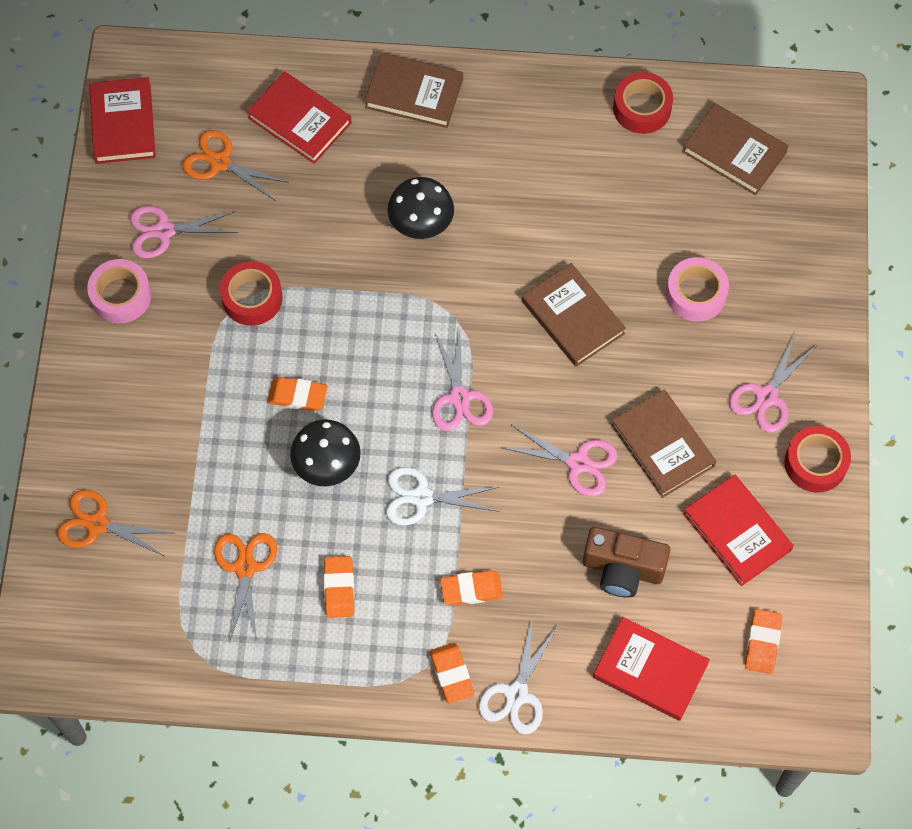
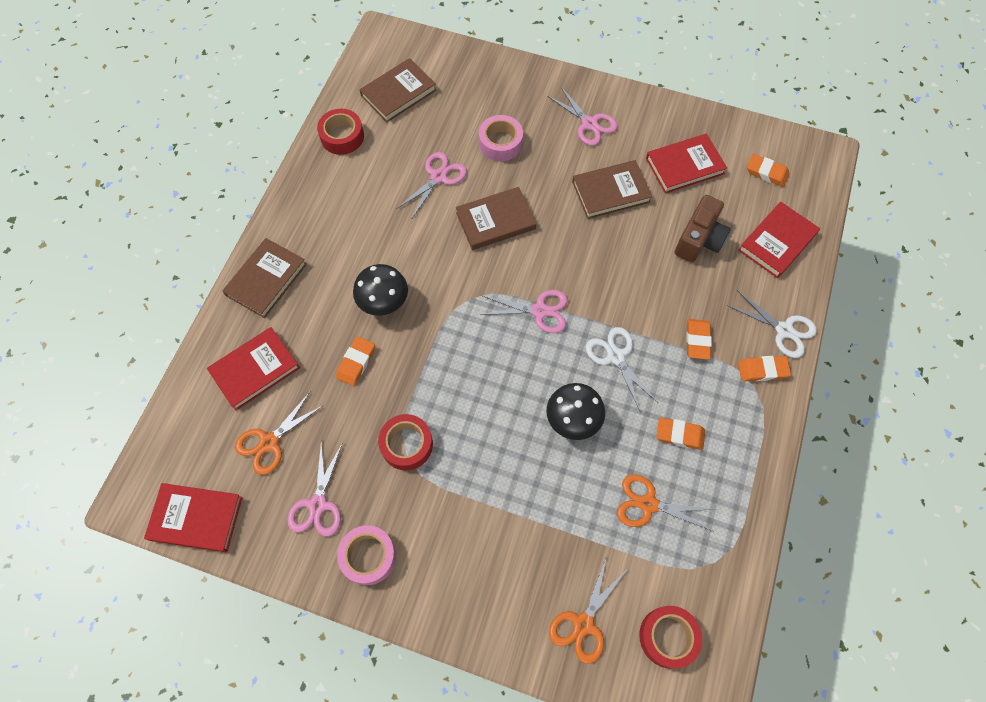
camera: 75 degrees left, 0 degrees up
orange eraser [267,377,328,411] -> orange eraser moved to [336,336,375,386]
white scissors [386,467,499,525] -> white scissors turned 135 degrees clockwise [586,327,658,411]
pink scissors [503,425,618,497] -> pink scissors moved to [396,152,467,218]
red tape [784,426,851,493] -> red tape moved to [639,606,702,668]

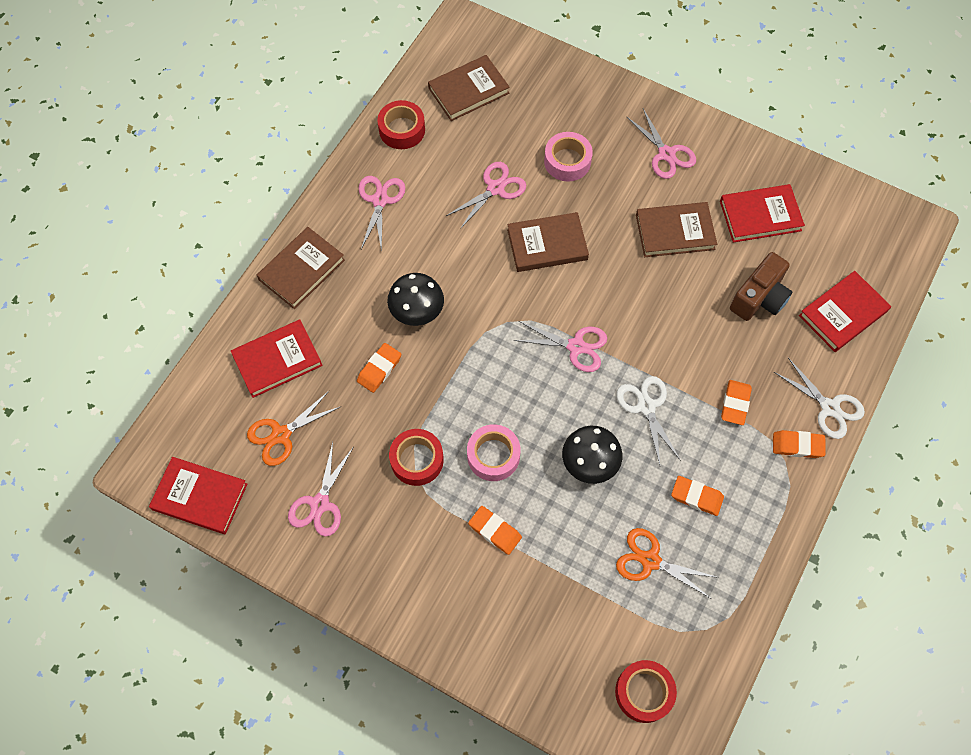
camera: 10 degrees right, 0 degrees up
pink tape [337,525,396,585] -> pink tape moved to [467,424,521,481]
orange scissors [549,556,626,664] -> none
orange eraser [747,154,790,187] -> orange eraser moved to [468,506,522,555]
none -> pink scissors [359,176,405,252]

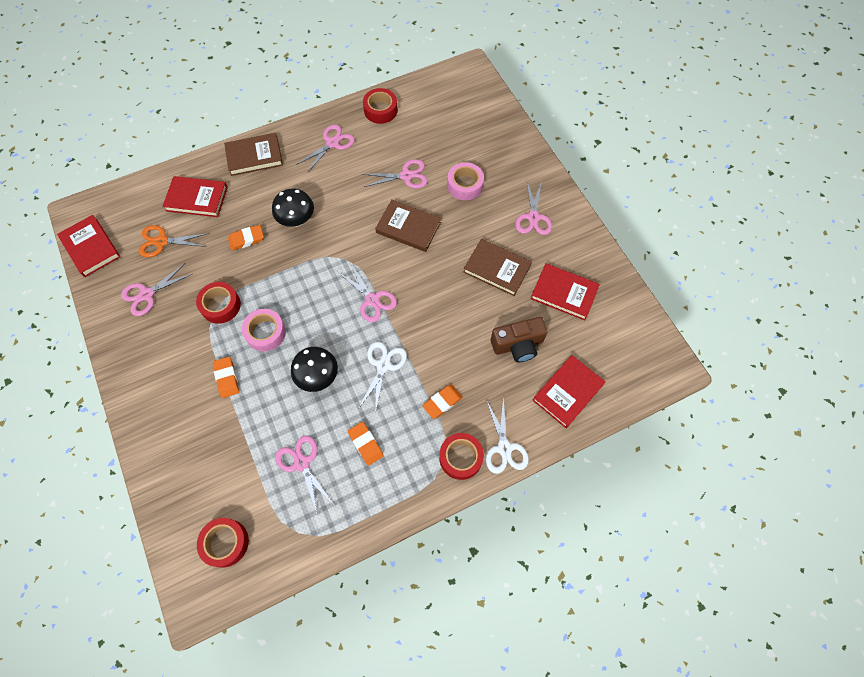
camera: 35 degrees right, 0 degrees up
brown book [428,55,510,121] -> none
orange scissors [616,528,719,599] -> pink scissors [275,435,333,516]
orange eraser [773,430,825,458] -> red tape [439,433,484,480]
red book [799,271,891,352] -> red book turned 45 degrees counterclockwise [532,355,606,428]

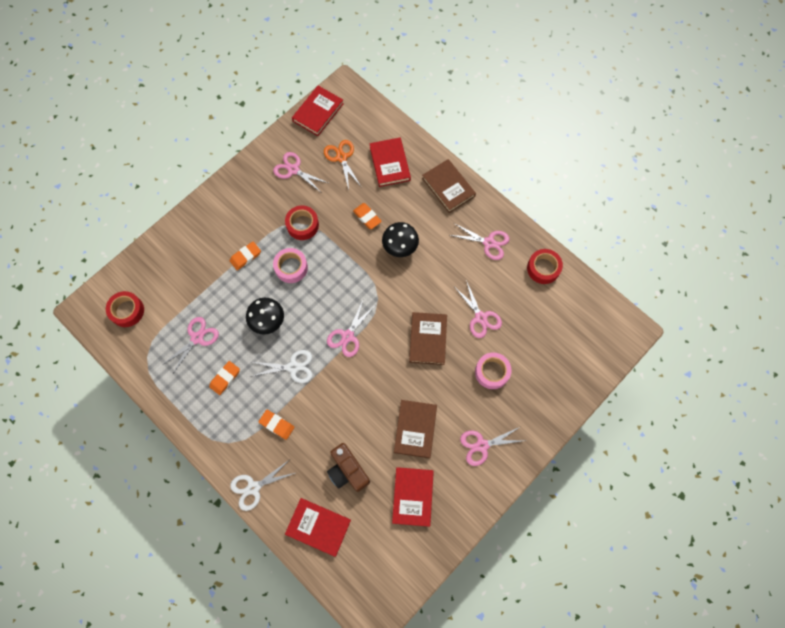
camera: 70 degrees right, 5 degrees up
red tape [439,433,484,480] -> none

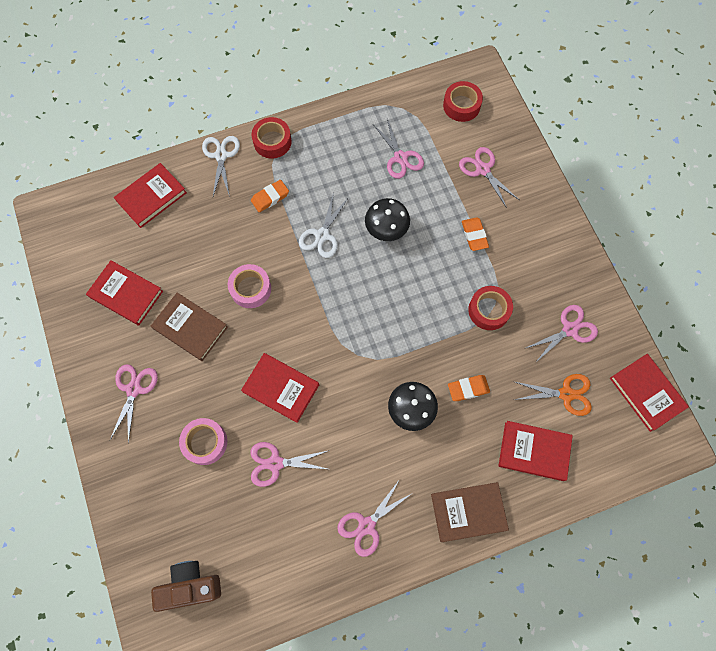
camera: 115 degrees right, 0 degrees up
orange eraser [209,361,240,395] -> none
pink tape [273,248,308,283] -> pink tape moved to [228,264,271,308]
pink scissors [327,300,374,357] -> pink scissors moved to [459,147,519,208]
brown camera [327,443,370,492] -> brown camera moved to [151,561,221,612]
brown book [409,312,447,365] -> red book [241,353,319,423]
red tape [527,249,563,284] -> red tape moved to [252,117,292,158]

